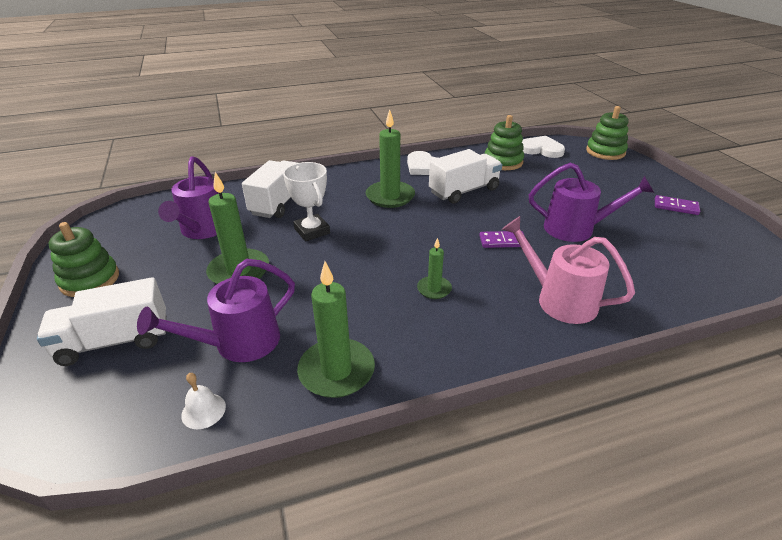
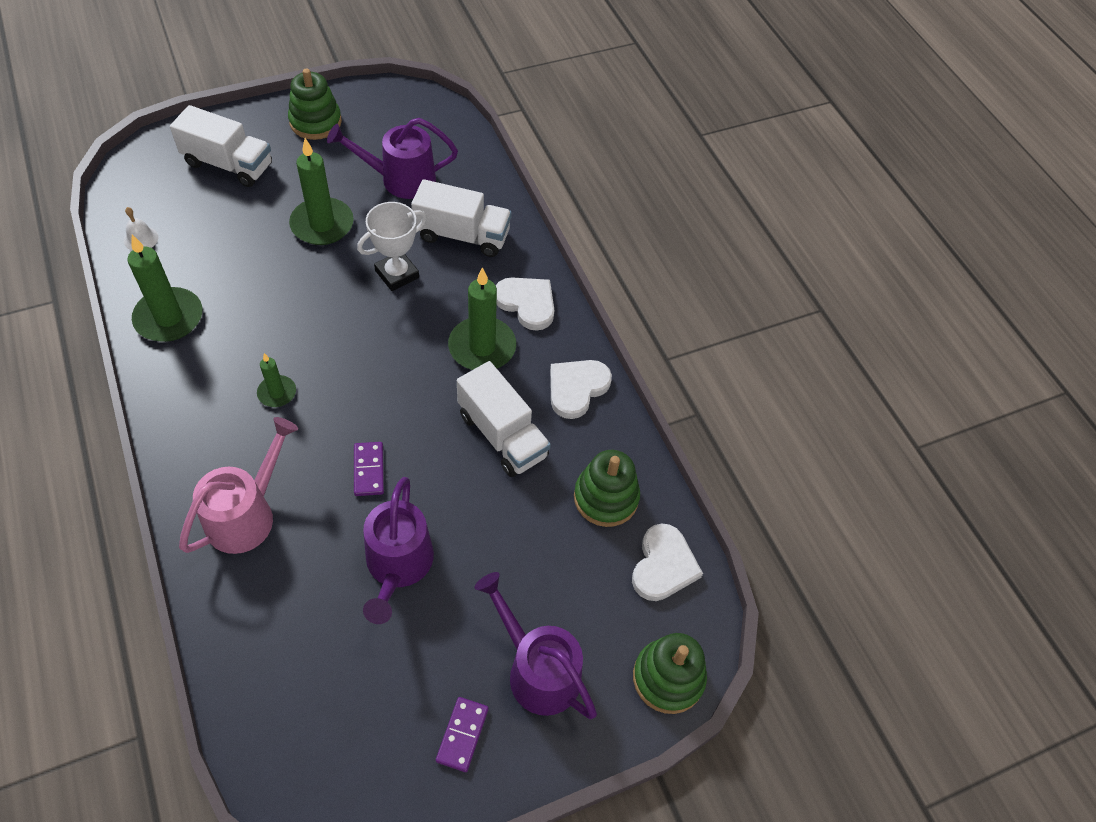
camera: 80 degrees right, 20 degrees up
white truck [37,277,167,366] -> white truck turned 135 degrees clockwise [170,105,272,187]
purple watering can [137,259,295,362] -> purple watering can moved to [475,572,597,719]
none -> white heart [495,277,554,331]

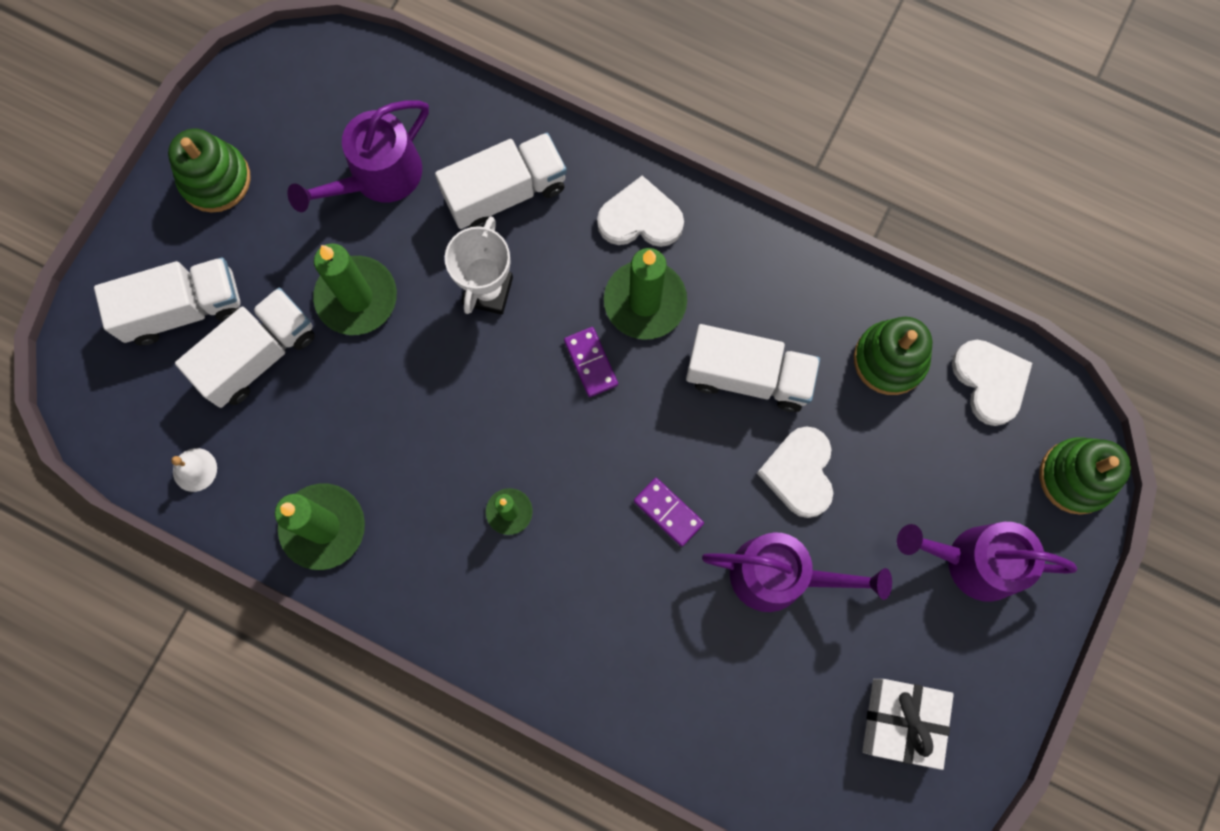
camera: 35 degrees left, 20 degrees up
pink watering can [179,417,298,554] -> none
purple watering can [363,477,434,624] -> purple watering can turned 45 degrees counterclockwise [702,532,892,612]
purple domino [436,697,489,772] -> purple domino moved to [564,327,618,397]
white heart [550,360,612,419] -> white heart moved to [757,426,833,518]
none -> white truck [175,288,315,408]
none -> white gift [862,679,954,770]

